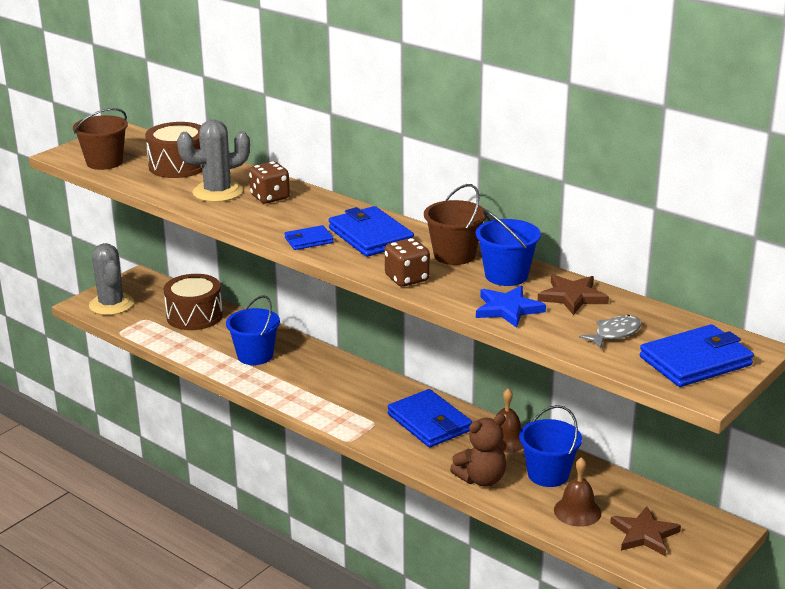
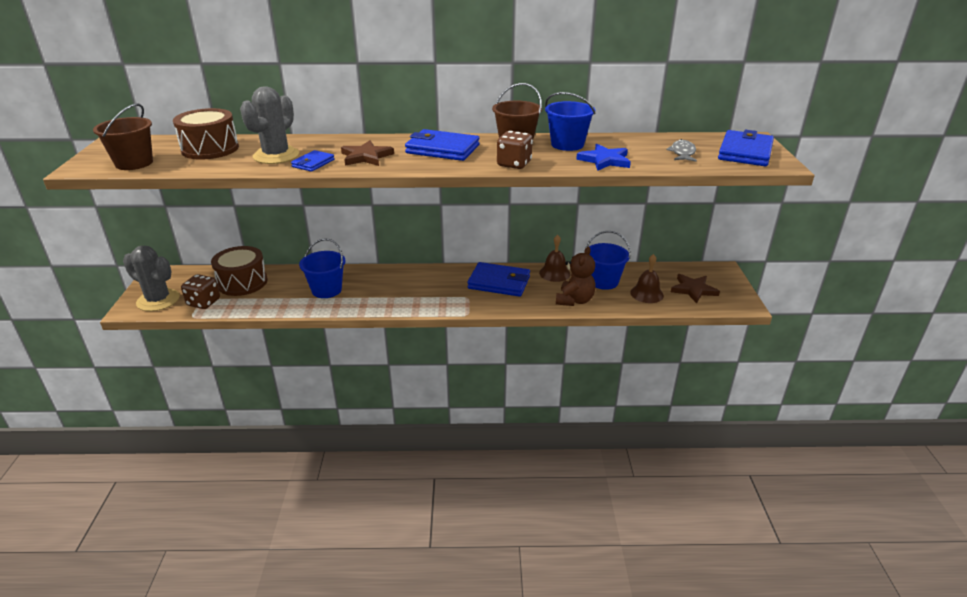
camera: 40 degrees left, 5 degrees up
brown dice [249,161,290,204] -> brown dice moved to [181,274,220,309]
blue wallet [285,225,334,250] -> blue wallet moved to [291,150,335,172]
brown star [538,274,609,315] -> brown star moved to [341,140,394,166]

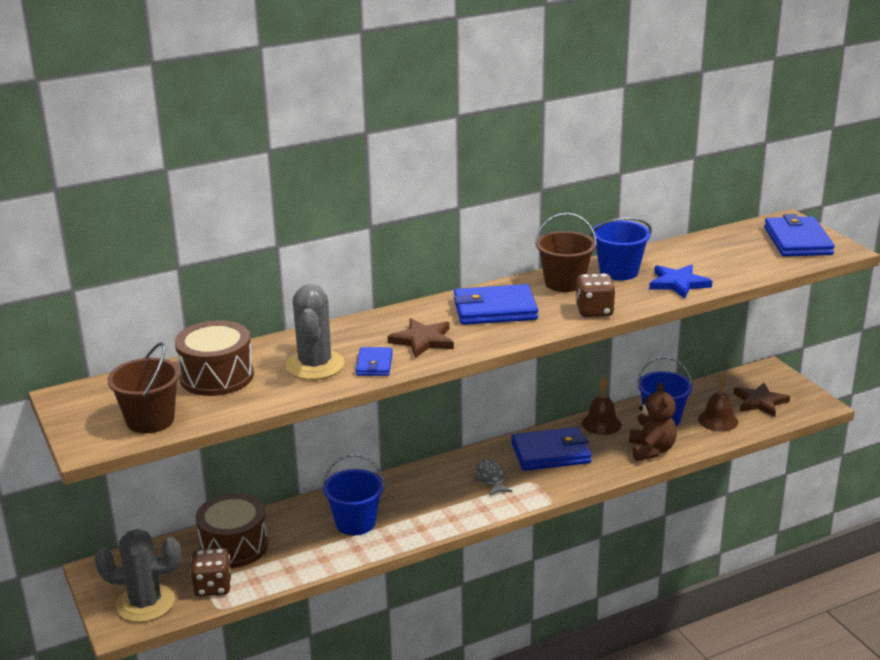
camera: 25 degrees left, 5 degrees down
grey fish [666,139,697,162] -> grey fish moved to [474,459,513,496]

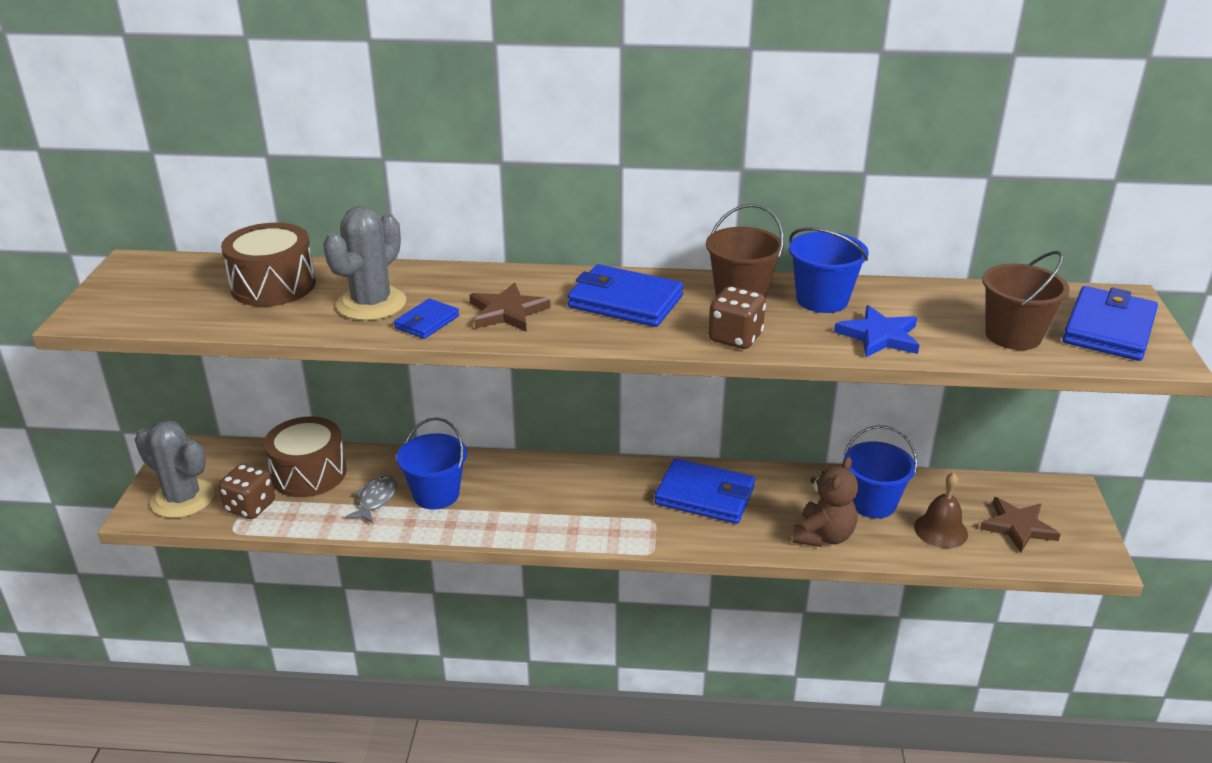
camera: 30 degrees right, 5 degrees up
brown bucket [107,342,180,433] -> brown bucket moved to [982,251,1070,350]
grey fish [474,459,513,496] -> grey fish moved to [346,475,397,523]
brown bell [582,377,622,435] -> none

